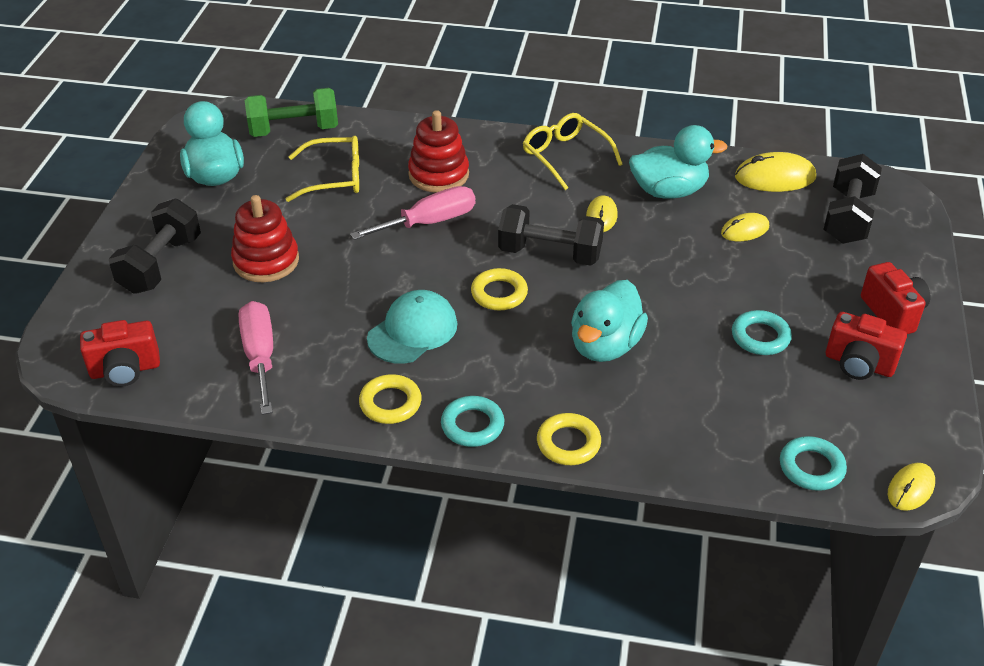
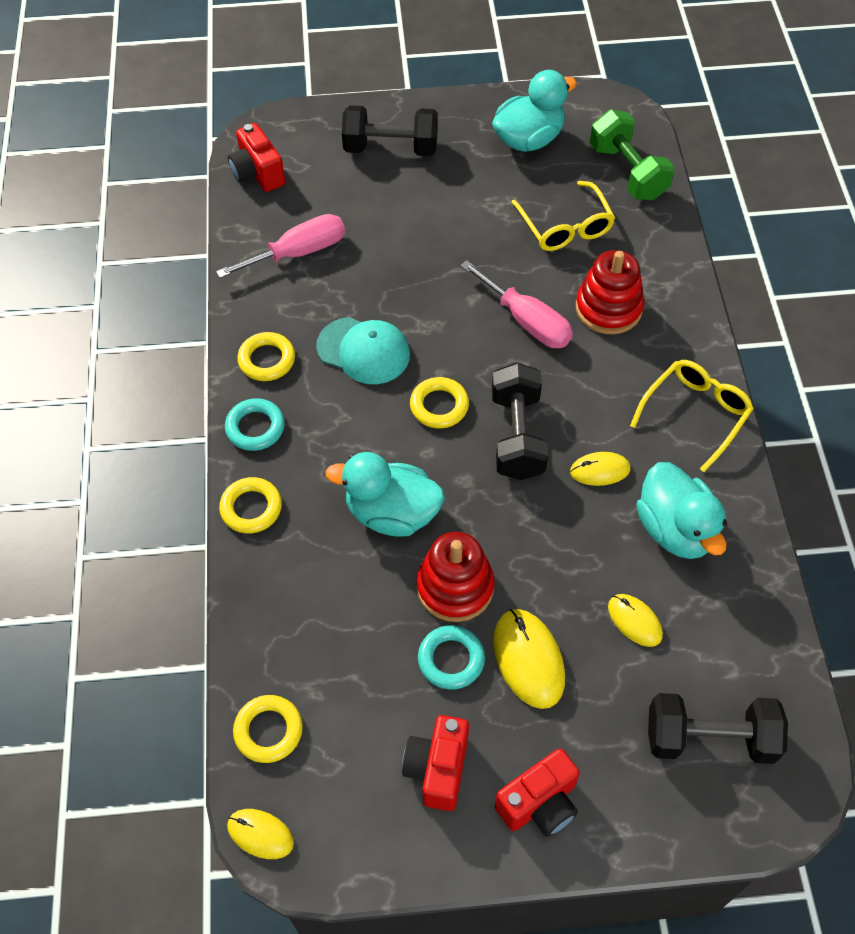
camera: 75 degrees right, 15 degrees up
red stacking toy [231,195,299,282] -> red stacking toy moved to [417,532,495,622]
yellow mouse [735,152,816,192] -> yellow mouse moved to [493,609,565,709]
turquoise ring [780,436,847,491] -> yellow ring [233,695,303,763]

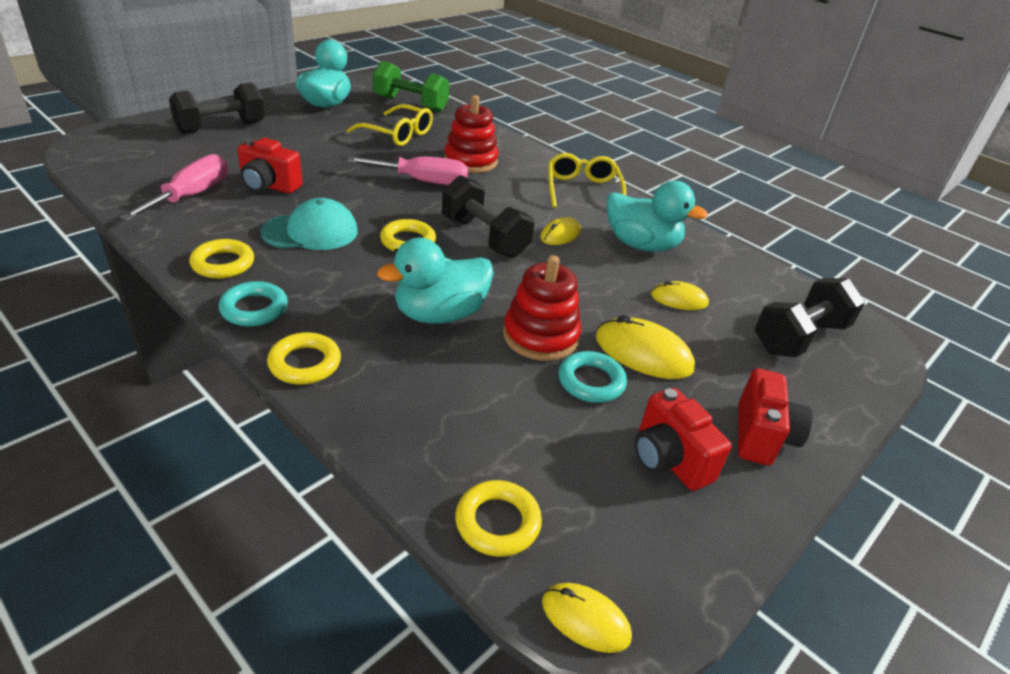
camera: 45 degrees left, 20 degrees down
yellow mouse [227,809,294,859] -> yellow mouse turned 45 degrees clockwise [542,583,632,653]
red camera [228,123,285,192] -> red camera moved to [237,138,302,193]

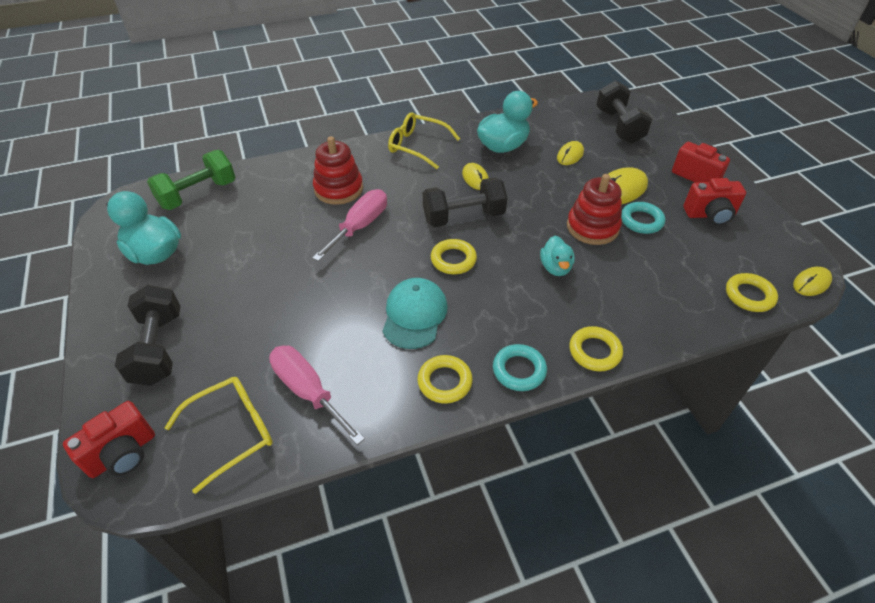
camera: 60 degrees left, 10 degrees up
red camera [237,138,302,193] -> red camera moved to [63,401,155,478]
yellow glasses [347,104,433,146] -> yellow glasses moved to [165,377,273,494]
turquoise duck [377,238,494,324] -> turquoise duck [540,236,575,276], size x0.59

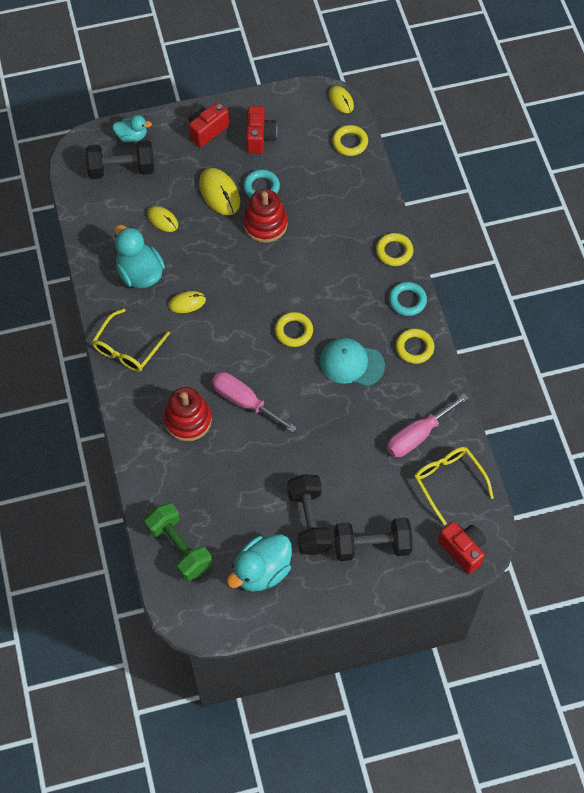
camera: 85 degrees left, 15 degrees up
black dumbbell [423,177,508,227] -> black dumbbell moved to [287,474,333,555]
turquoise duck [540,236,575,276] -> turquoise duck moved to [112,115,152,142]

